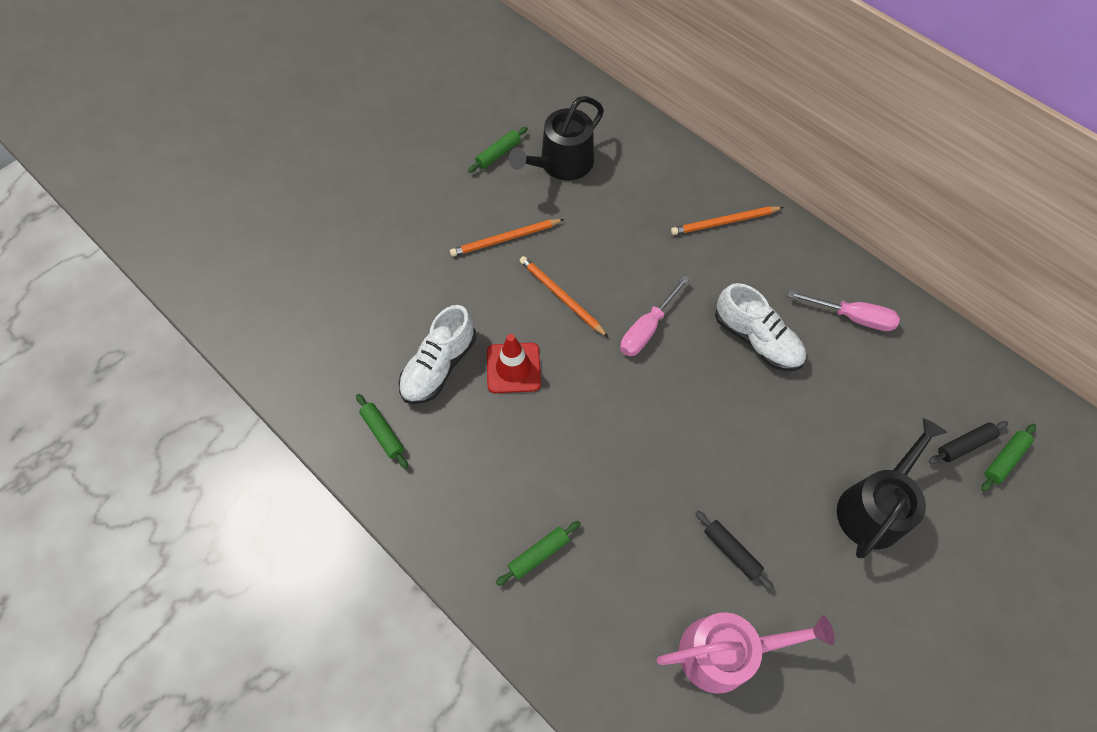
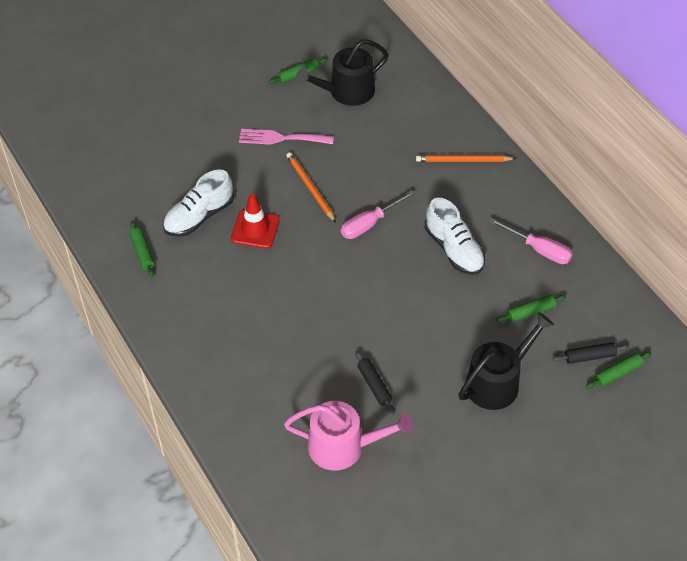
camera: 15 degrees right, 10 degrees down
orange pencil [450,219,564,257] -> pink fork [239,129,334,145]
green rolling pin [496,521,581,586] -> green rolling pin moved to [496,295,566,322]

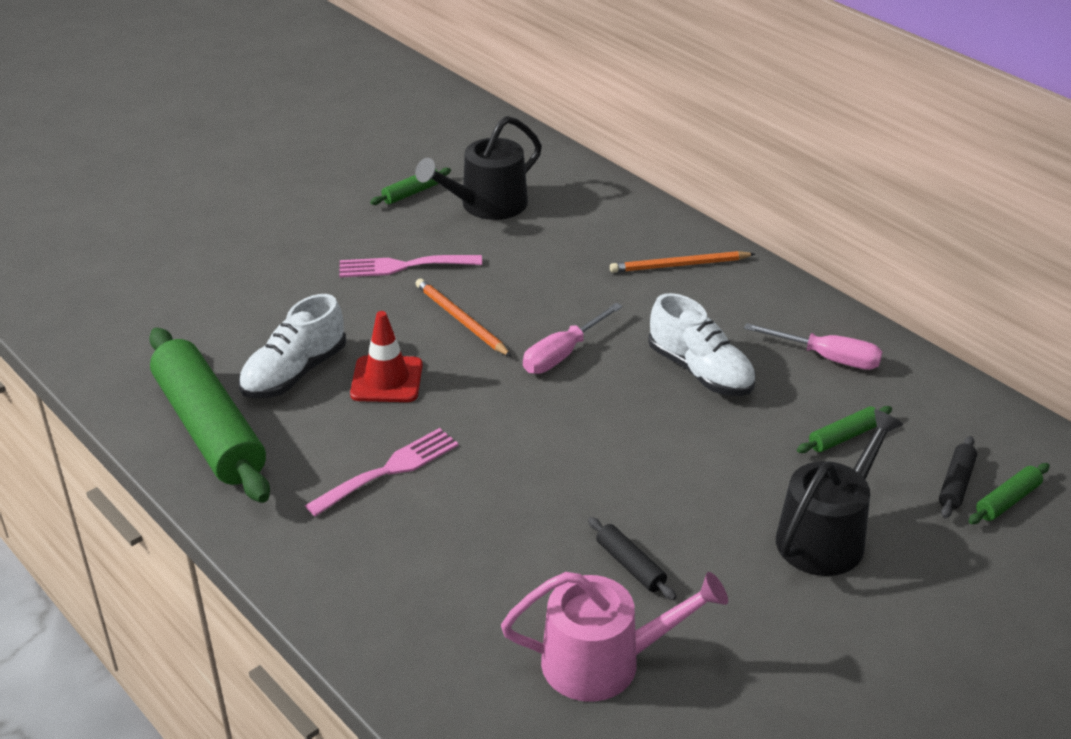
camera: 10 degrees left, 15 degrees down
green rolling pin [130,221,155,277] -> green rolling pin [149,327,270,503], size x2.44
black rolling pin [553,342,629,364] -> black rolling pin turned 45 degrees counterclockwise [939,436,977,519]
none -> pink fork [305,428,459,517]

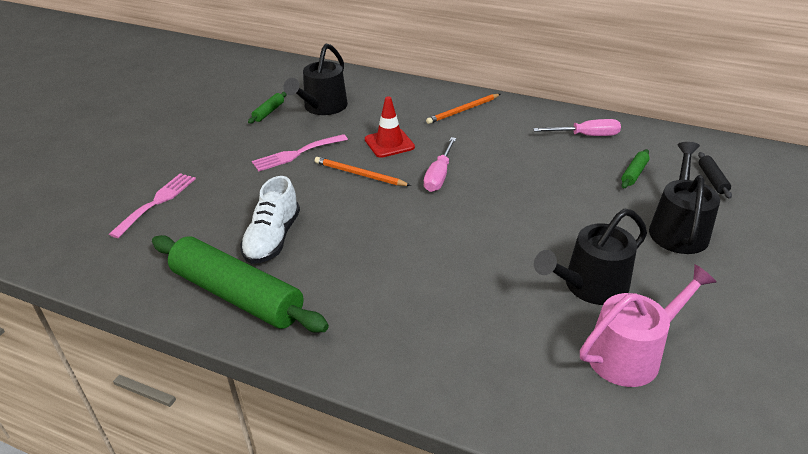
camera: 25 degrees left, 0 degrees up
pink fork [305,428,459,517] -> pink fork moved to [109,173,196,238]
red traffic cone [350,311,423,402] -> red traffic cone moved to [365,96,415,158]
black rolling pin [588,517,677,600] -> black watering can [534,209,647,305]
white shoe [648,293,756,396] -> none
green rolling pin [969,463,1050,524] -> none

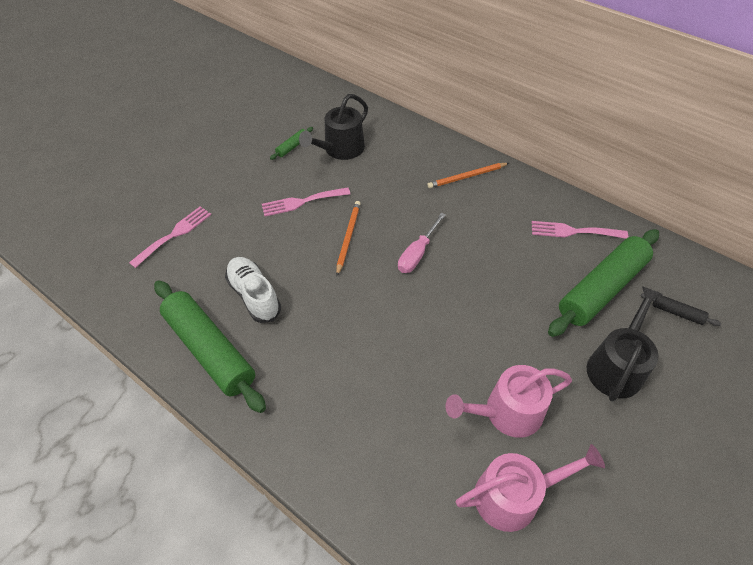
camera: 15 degrees right, 15 degrees up
white shoe [240,176,300,264] -> white shoe turned 120 degrees clockwise [225,257,281,323]
orange pencil [315,157,411,186] -> orange pencil turned 60 degrees clockwise [336,201,361,276]
red traffic cone [365,96,415,158] -> none
pink screwdriver [533,119,621,136] -> pink fork [532,221,628,239]
black watering can [534,209,647,305] -> pink watering can [445,365,572,438]
green rolling pin [621,149,650,188] -> green rolling pin [548,229,659,337], size x2.44
black rolling pin [698,152,732,199] -> black rolling pin turned 75 degrees counterclockwise [641,293,721,326]

